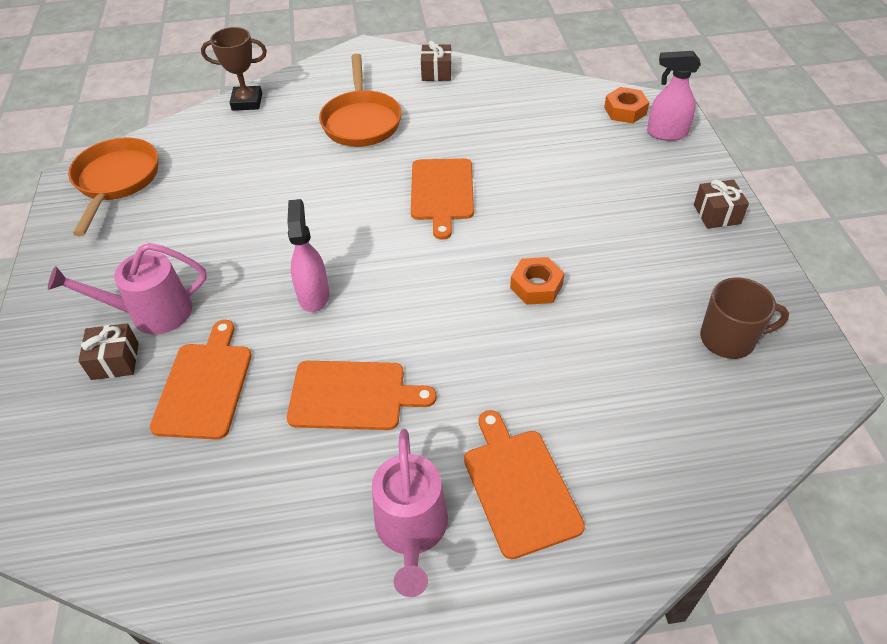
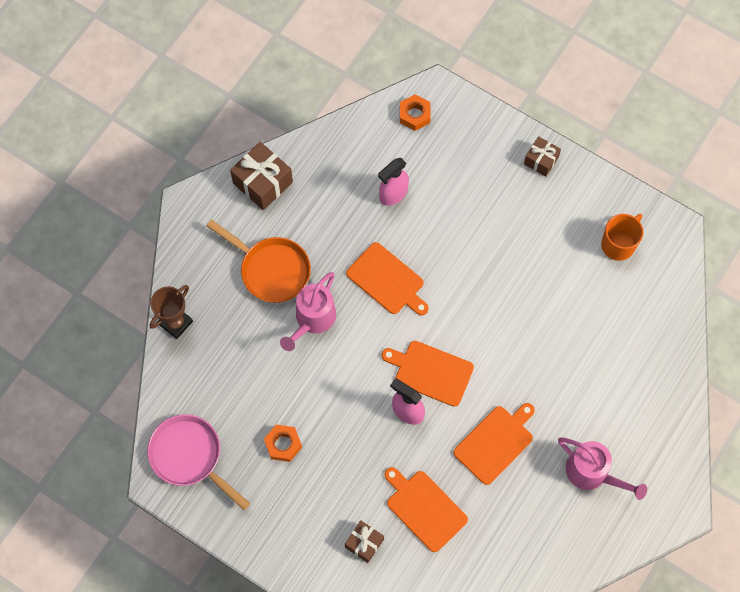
camera: 50 degrees left, 20 degrees up
pink watering can [48,243,207,335] -> pink watering can moved to [280,272,336,351]
orange pan [68,137,158,236] -> pink pan [147,414,250,510]
brown gift [421,41,452,81] -> brown gift [230,142,293,210], size x1.65
orange cutting board [464,410,585,559] -> orange cutting board moved to [381,341,474,407]
orange nut [510,257,564,305] -> orange nut moved to [264,424,302,462]
pink spray bottle [647,51,701,141] -> pink spray bottle moved to [378,158,409,206]
brown mug [700,277,789,359] -> orange mug [601,214,643,261]

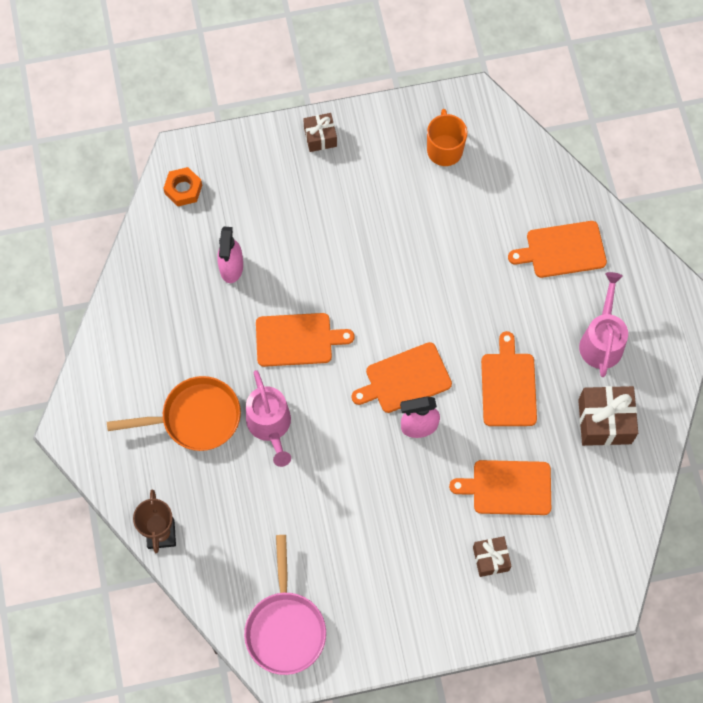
camera: 45 degrees left, 0 degrees up
pink pan [147,414,250,510] -> pink pan turned 90 degrees counterclockwise [244,535,326,675]
brown gift [230,142,293,210] -> brown gift moved to [578,386,638,446]
orange nut [264,424,302,462] -> none
pink watering can [558,437,647,500] -> pink watering can turned 75 degrees counterclockwise [579,272,628,377]
none -> orange cutting board [508,221,607,278]

